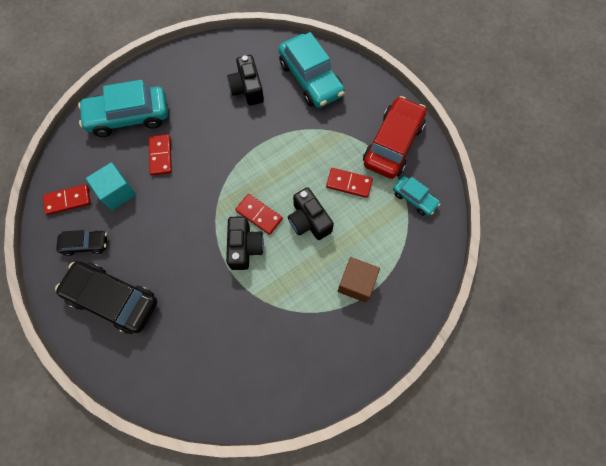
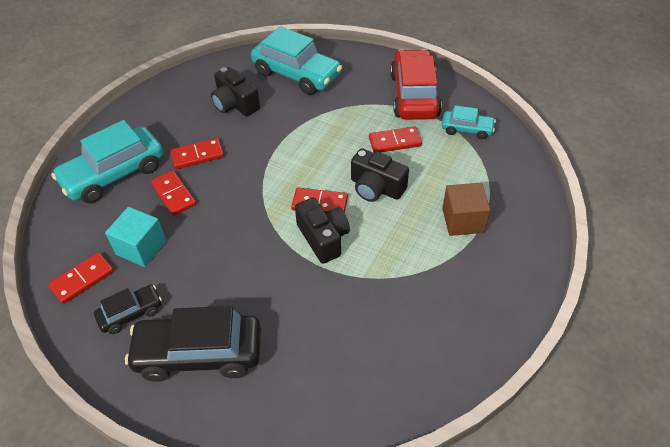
camera: 25 degrees left, 20 degrees down
none -> red domino [170,138,224,169]

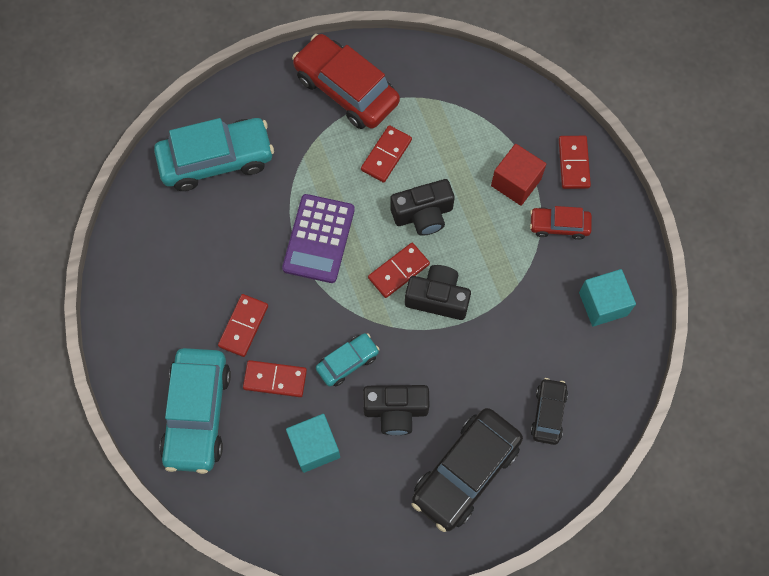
camera: 50 degrees left, 20 degrees up
red domino [48,252,114,304] -> red domino moved to [559,136,591,189]
black car [94,285,162,334] -> black car moved to [530,378,568,445]
black camera [211,67,260,116] -> black camera moved to [363,385,430,435]
turquoise car [442,106,496,139] -> turquoise car moved to [316,333,380,386]
brown cube [442,183,491,236] -> red cube [491,144,546,206]
none -> purple calculator [282,194,355,283]
none -> red car [530,206,592,240]
none -> turquoise cube [579,269,636,327]

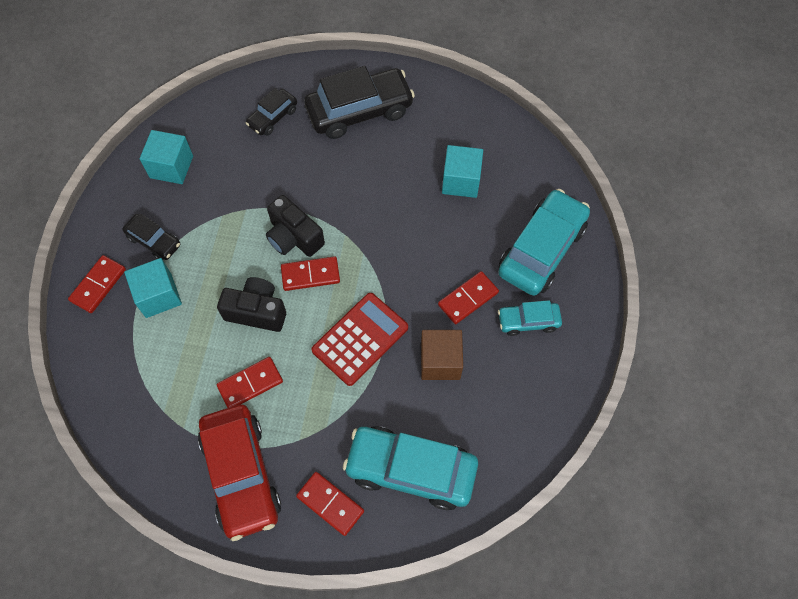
camera: 150 degrees left, 5 degrees down
red domino [243,360,307,397] -> red domino moved to [296,472,364,536]
purple calculator [282,194,355,283] -> red calculator [312,293,408,386]
turquoise car [316,333,380,386] -> turquoise car moved to [498,300,562,336]
black camera [363,385,430,435] -> none
red cube [491,144,546,206] -> turquoise cube [124,258,182,318]
red car [530,206,592,240] -> black car [123,213,180,260]
none -> brown cube [421,330,463,380]

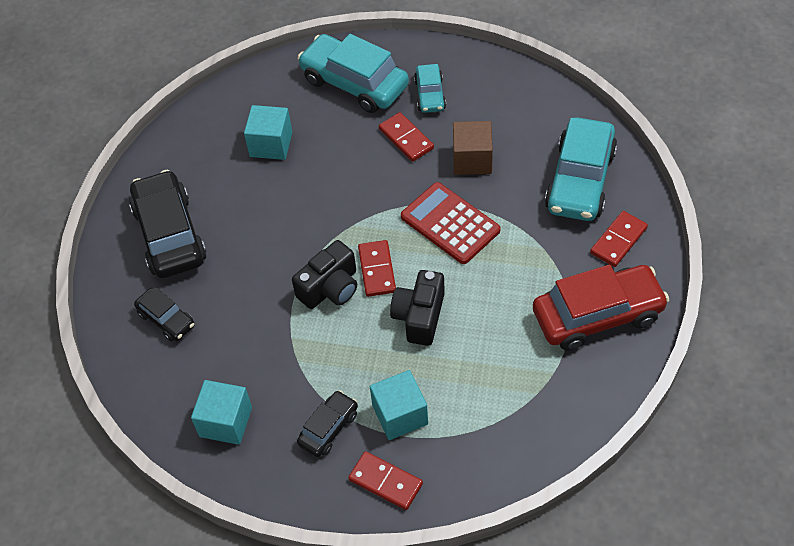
camera: 85 degrees left, 10 degrees down
red domino [217,357,283,408] -> none

